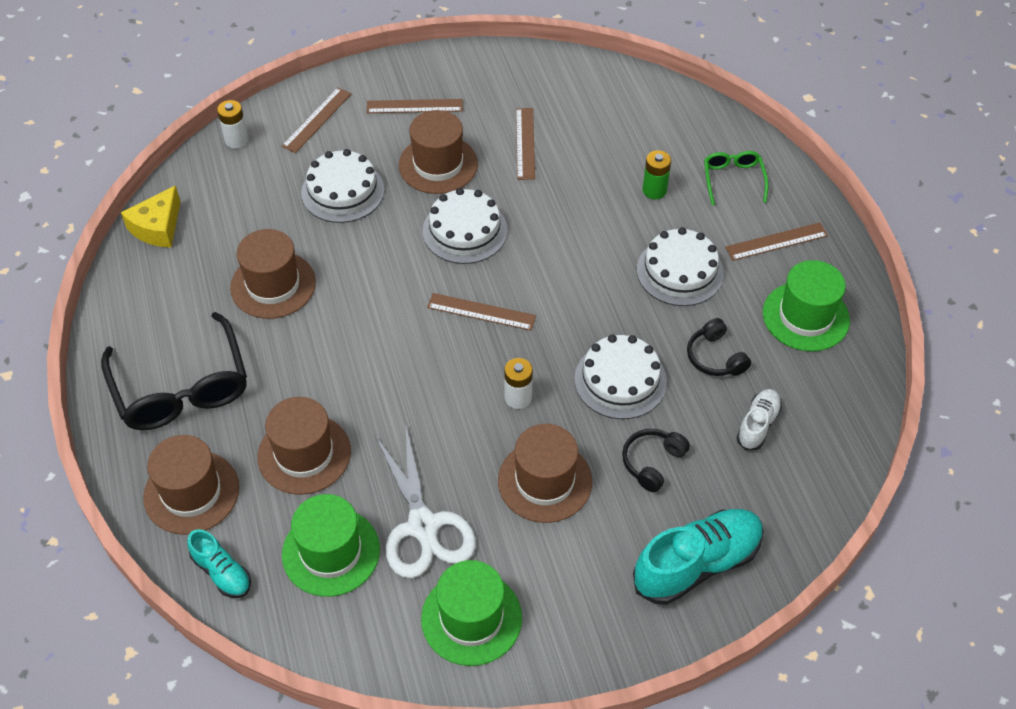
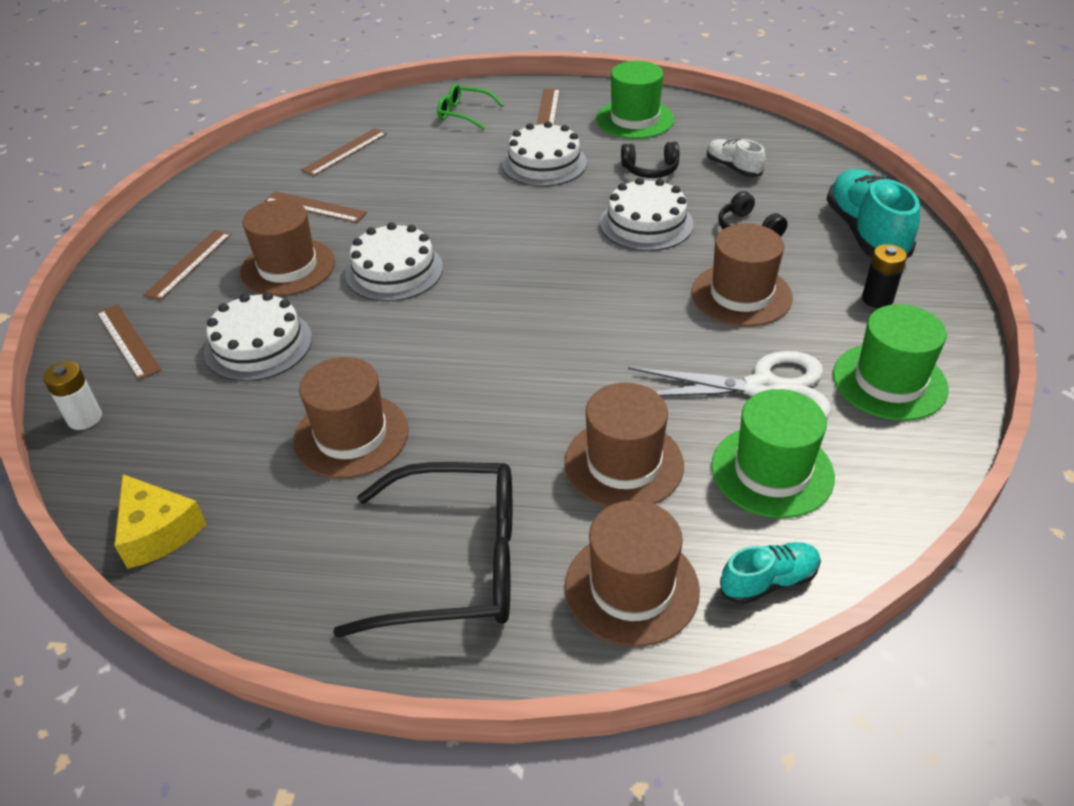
camera: 65 degrees left, 10 degrees down
brown ruler [427,293,536,331] -> brown ruler moved to [301,128,387,176]
white battery [504,358,533,409] -> none
green battery [643,150,671,199] -> none
none -> black battery [862,244,907,308]

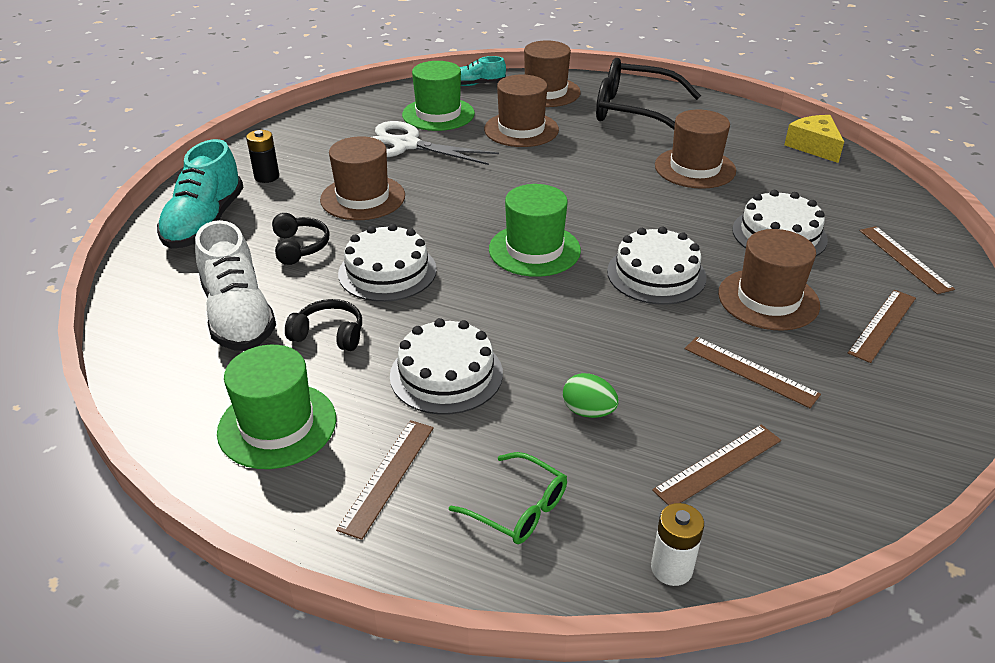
camera: 165 degrees left, 5 degrees down
white battery [43,361,102,430] -> white battery moved to [651,503,704,586]
white shoe [707,139,765,177] -> white shoe [195,220,276,351], size x1.83
green hat [833,304,949,421] -> green hat moved to [489,184,581,277]
none -> green egg [563,373,619,418]

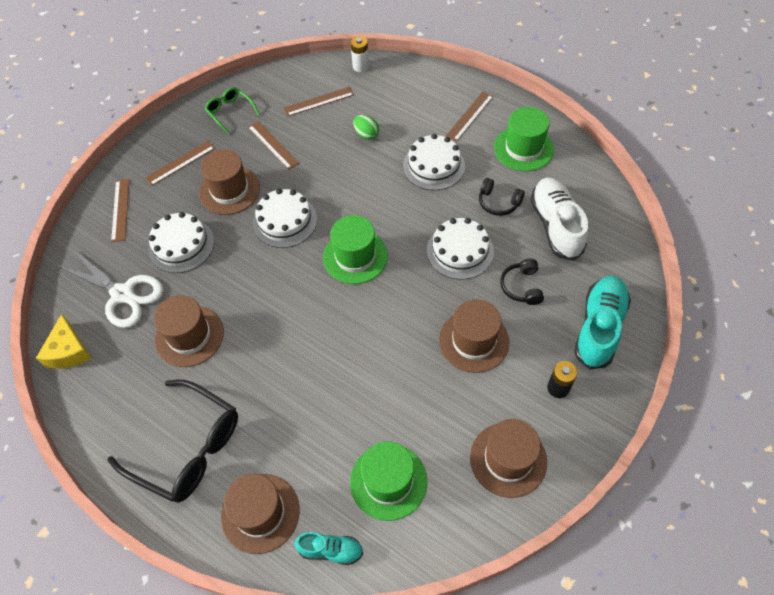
camera: 165 degrees left, 20 degrees up
white scissors [372,121,499,165] -> white scissors moved to [57,250,164,328]
green glasses [449,452,567,544] -> green glasses moved to [205,87,260,134]
brown hat [484,75,559,147] -> brown hat moved to [470,419,547,498]

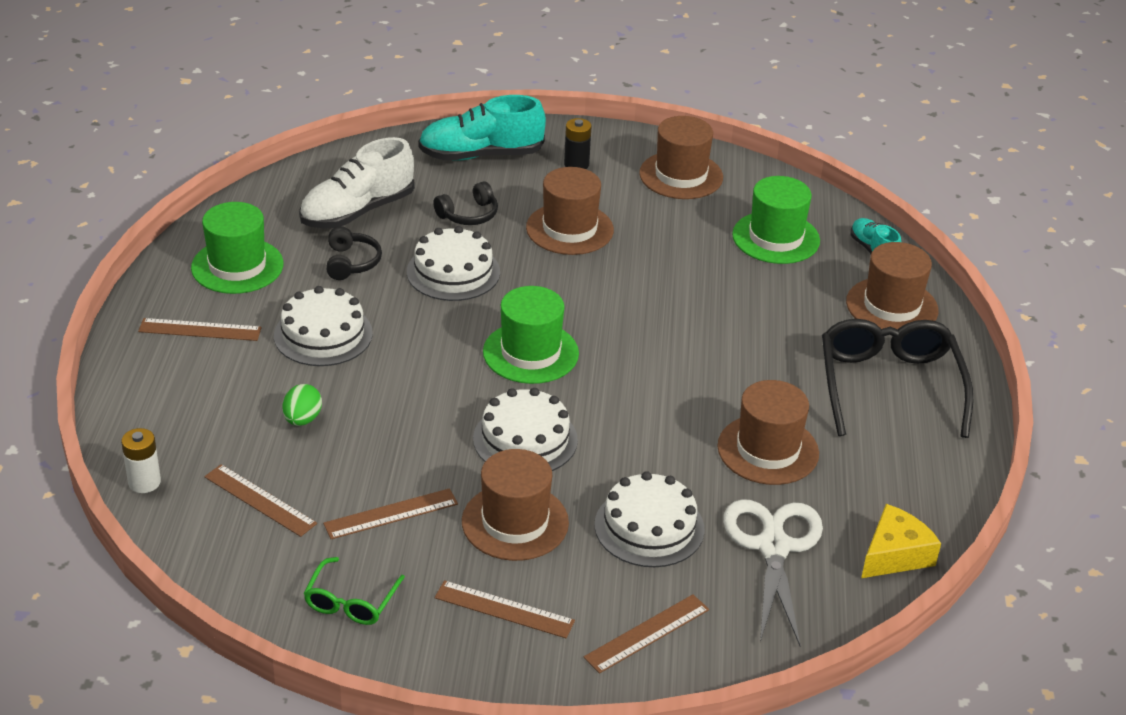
camera: 125 degrees left, 20 degrees down
brown ruler [248,121,299,170] -> brown ruler turned 45 degrees clockwise [323,488,458,539]

